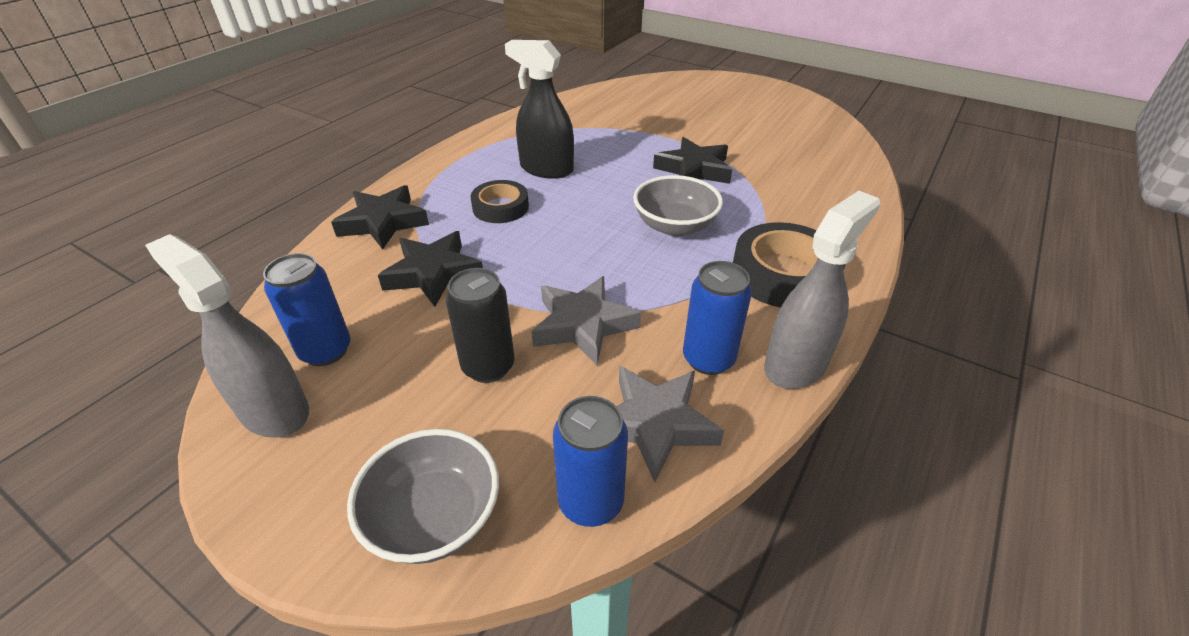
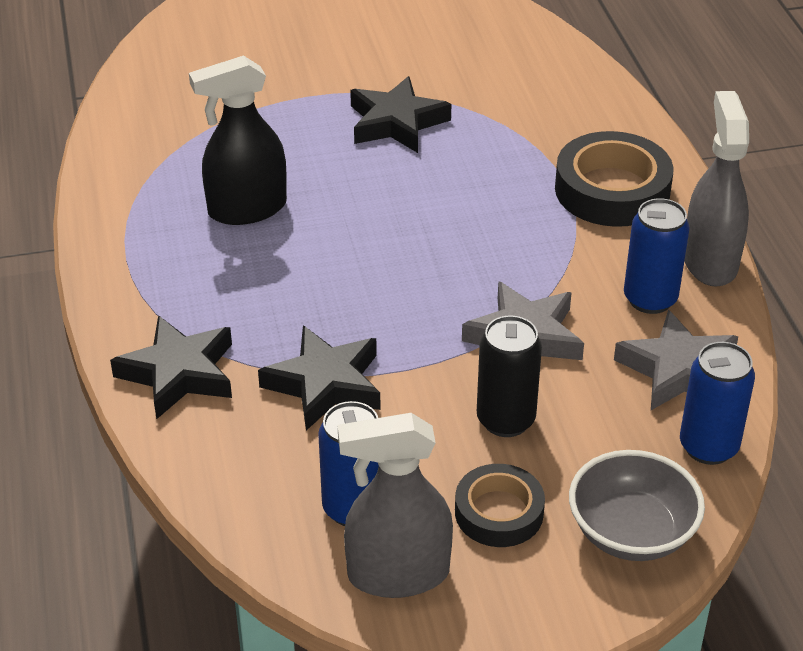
camera: 45 degrees left, 0 degrees up
black tape [471,180,529,223] -> black tape moved to [455,464,545,547]
grey bowl [633,175,723,236] -> none

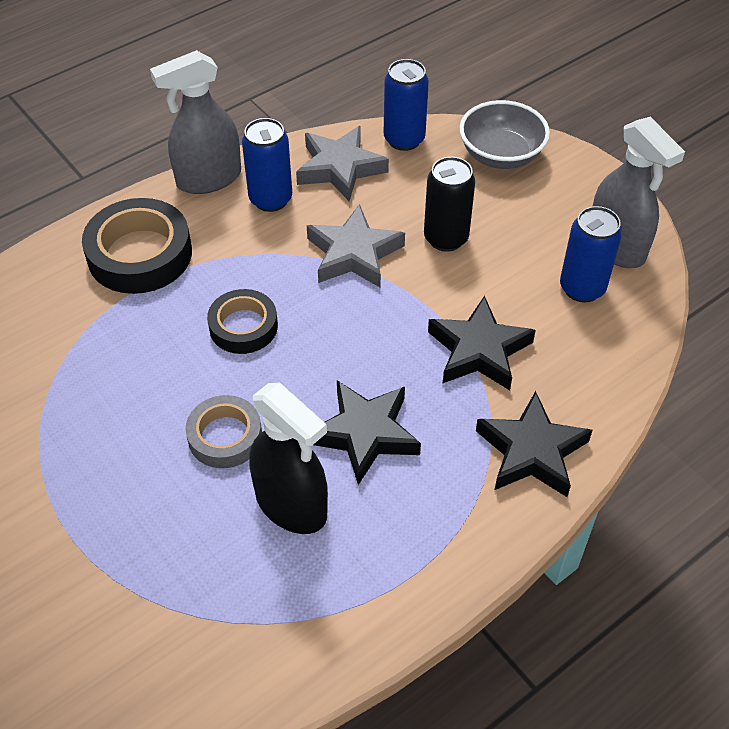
camera: 115 degrees left, 10 degrees up
black star [350,76,451,153] -> black star moved to [313,380,421,485]
black tape [455,464,545,547] -> black tape moved to [207,289,278,354]
none -> grey tape [186,395,262,468]

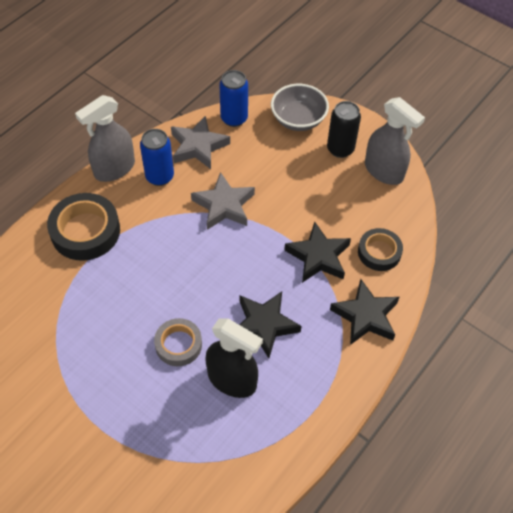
camera: 15 degrees left, 5 degrees up
black tape [207,289,278,354] -> black tape moved to [358,228,403,271]
black can [424,157,475,252] -> black can moved to [327,101,361,158]
blue can [560,206,622,303] -> none

